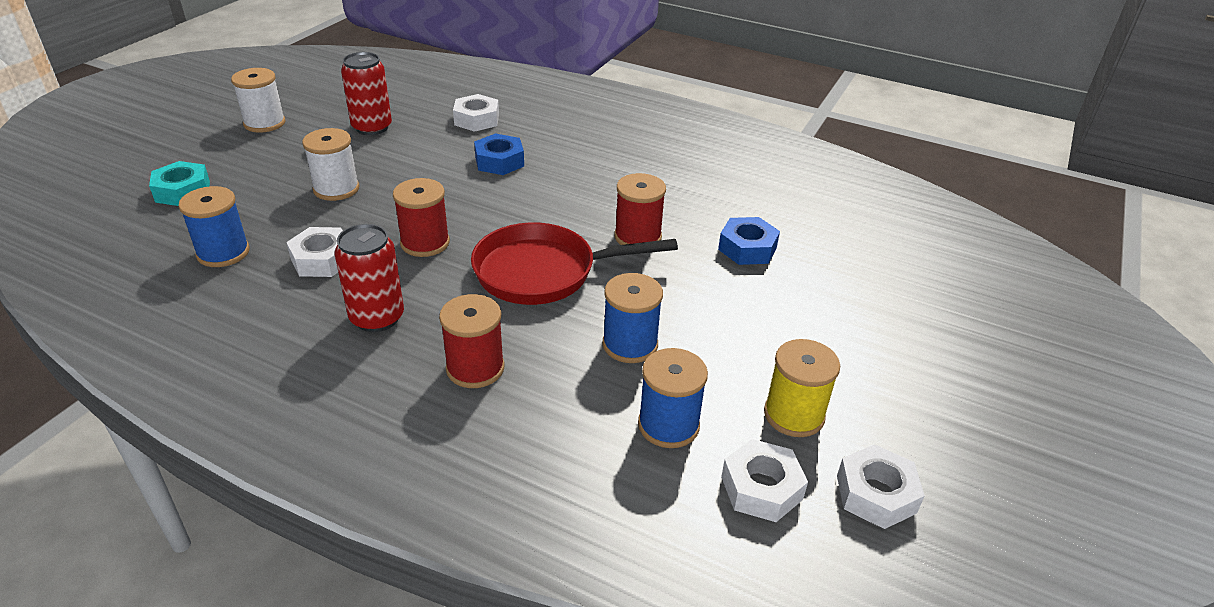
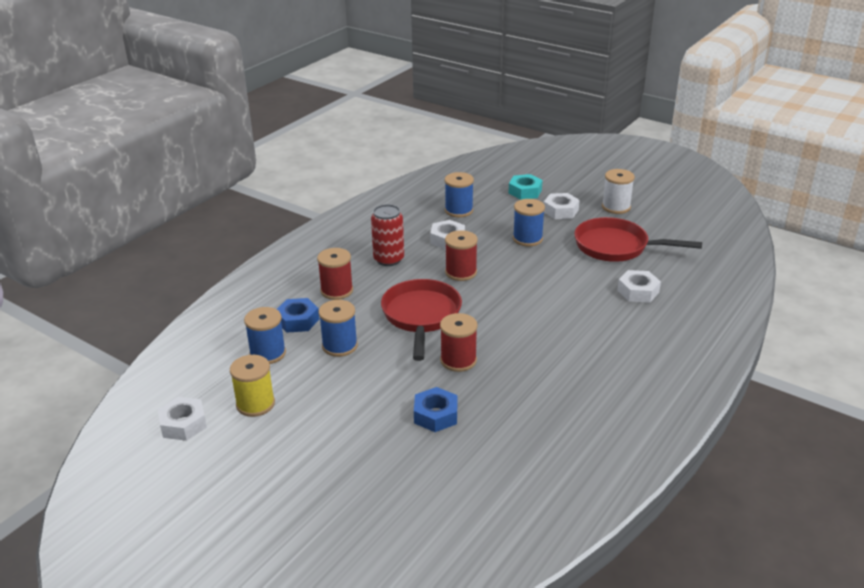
camera: 100 degrees right, 5 degrees down
white spool [302,128,360,201] -> blue spool [513,199,545,246]
red can [341,52,392,135] -> red pan [574,217,702,262]
blue nut [474,133,524,175] -> blue nut moved to [277,298,320,333]
white nut [721,439,808,522] -> white nut moved to [544,193,580,219]

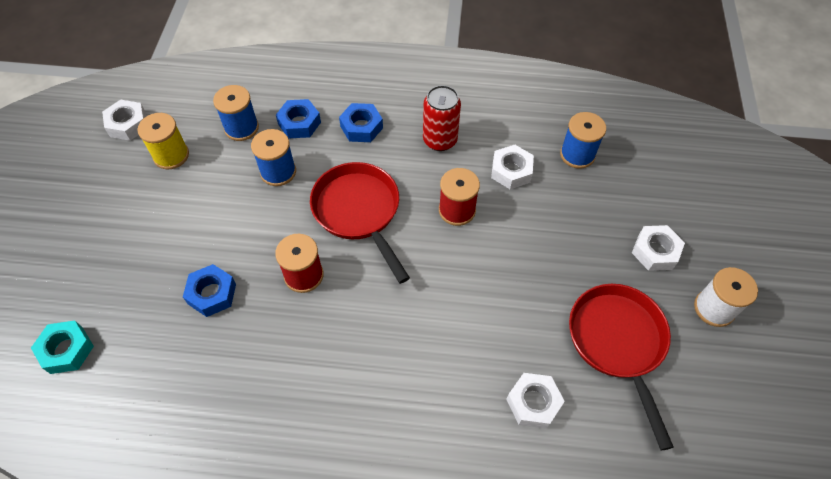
camera: 60 degrees right, 25 degrees up
red spool [317,248,353,300] -> blue nut [339,103,383,142]
red pan [381,279,462,361] -> red pan turned 90 degrees counterclockwise [310,162,410,284]
turquoise nut [508,174,542,200] -> turquoise nut moved to [31,320,94,374]
blue spool [513,199,545,246] -> none

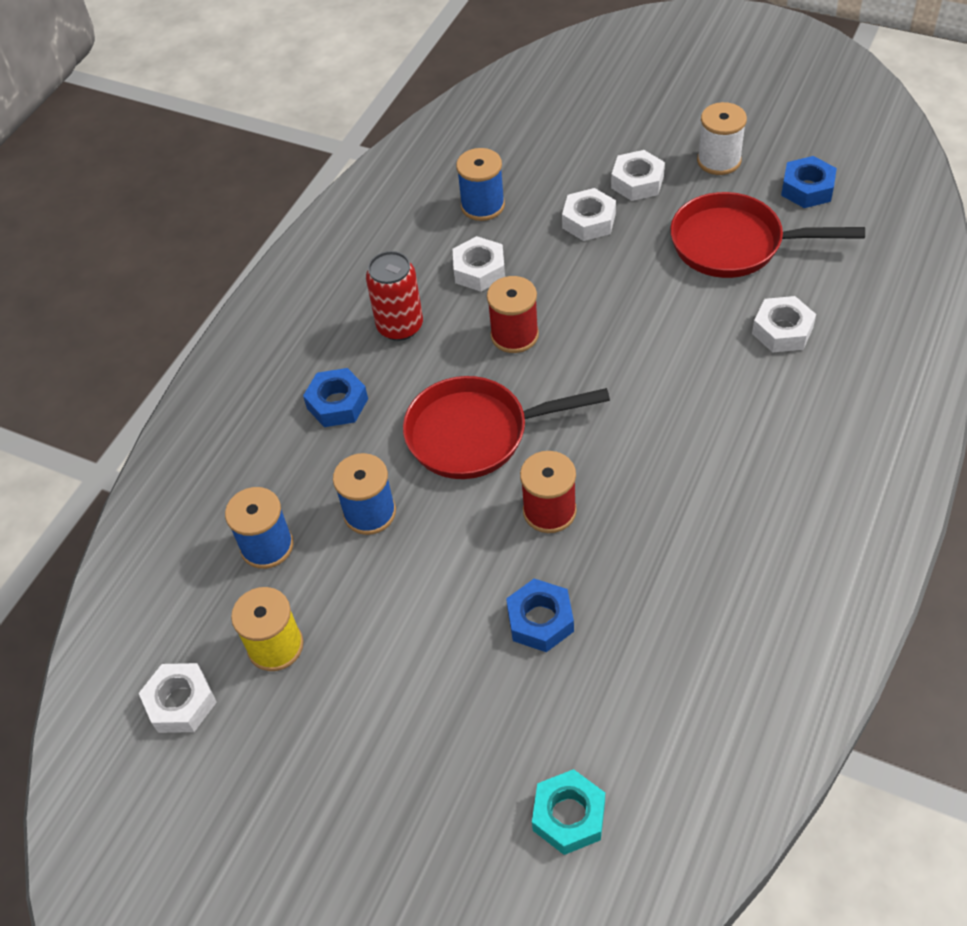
camera: 65 degrees left, 5 degrees down
blue nut [276,99,321,139] -> blue nut moved to [781,156,837,208]
none -> white nut [562,188,616,241]

